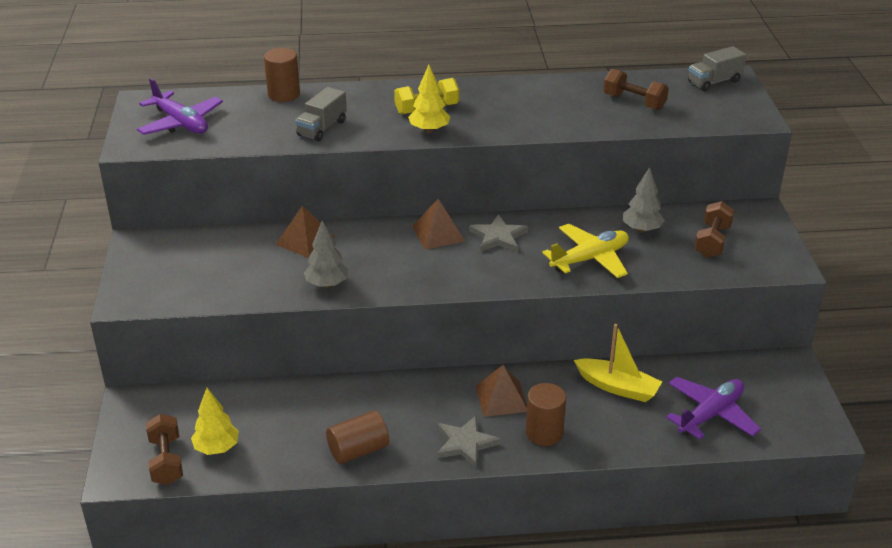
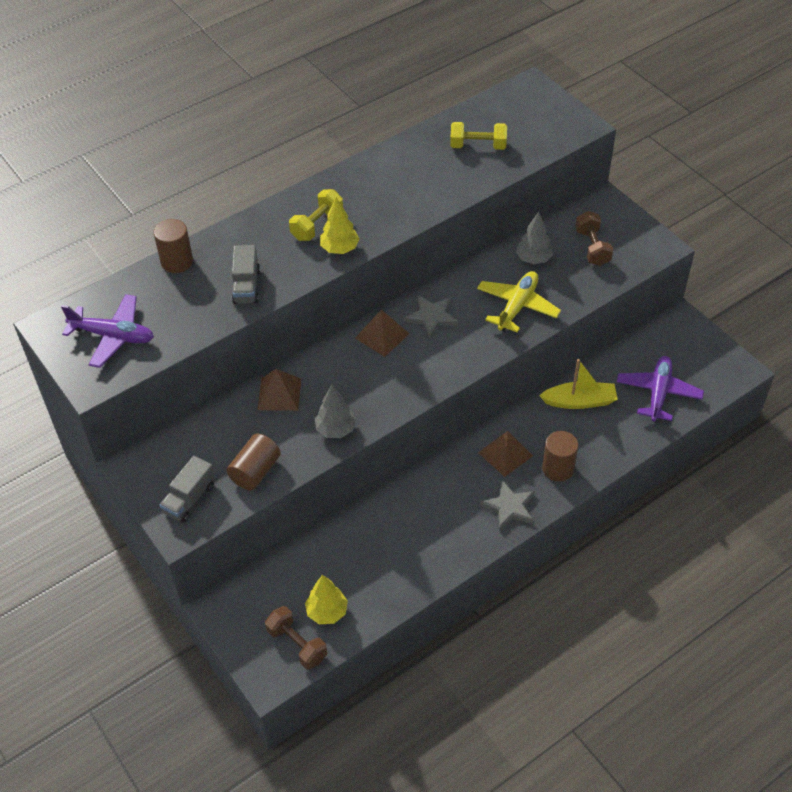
camera: 30 degrees left, 15 degrees up
brown cylinder [326,410,389,464] -> brown cylinder moved to [227,433,281,490]
brown dumbbell [603,69,669,110] -> yellow dumbbell [450,122,507,150]
grey truck [688,46,746,91] -> grey truck moved to [160,456,215,523]

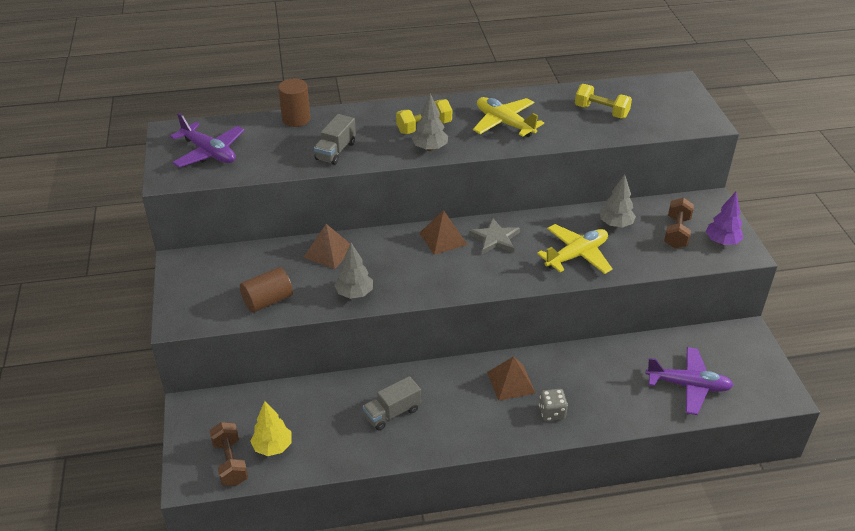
camera: 25 degrees right, 10 degrees down
grey truck [160,456,215,523] -> grey truck moved to [363,376,421,430]
yellow tree [320,197,360,254] -> grey tree [412,93,448,151]
grey star [480,480,535,531] -> none
yellow boat [539,359,618,409] -> none
brown cylinder [542,431,578,482] -> grey dice [539,389,568,421]
purple plane [617,356,704,421] -> purple plane turned 60 degrees clockwise [645,347,734,415]
none -> yellow plane [473,97,544,137]
none -> purple tree [706,192,743,245]

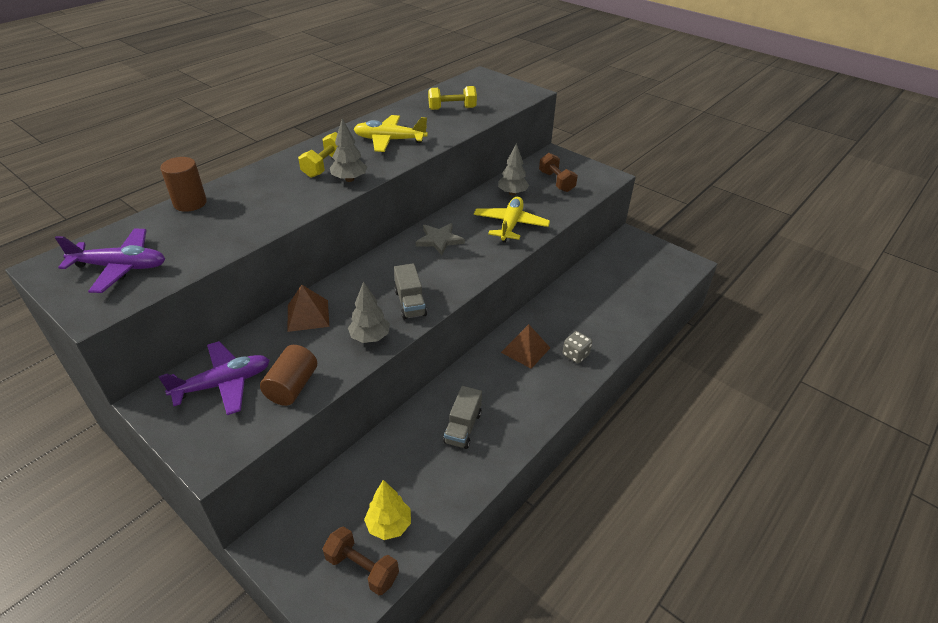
camera: 40 degrees left, 0 degrees up
grey truck [314,114,356,165] -> grey truck moved to [394,263,427,320]
brown pyramid [420,210,468,255] -> none
purple plane [645,347,734,415] -> purple plane moved to [159,341,270,415]
purple tree [706,192,743,245] -> none

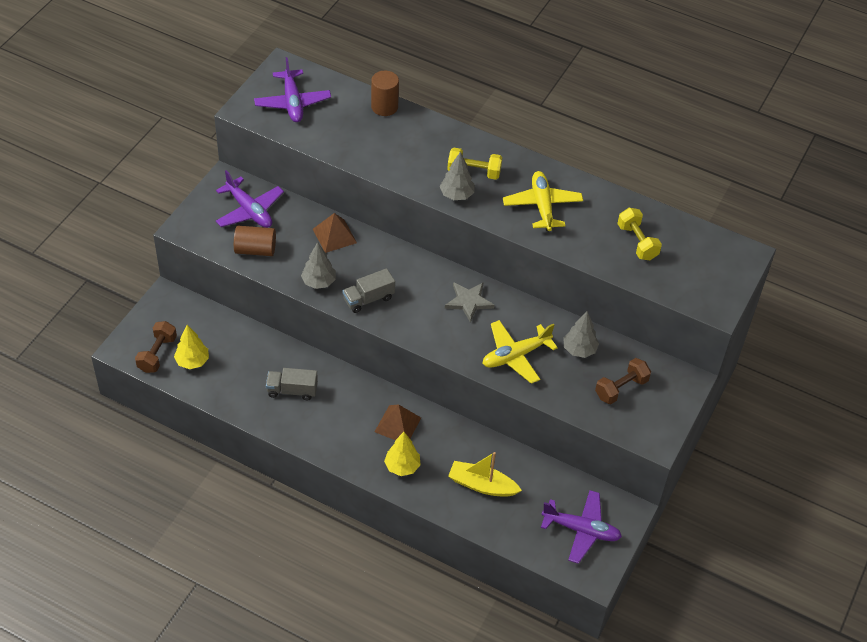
camera: 75 degrees right, 10 degrees up
yellow plane [474,197,550,243] -> yellow plane turned 150 degrees clockwise [483,320,558,384]
grey dice [563,331,592,363] -> yellow tree [384,432,421,476]
none -> yellow boat [448,452,522,497]
none -> purple plane [541,490,622,564]

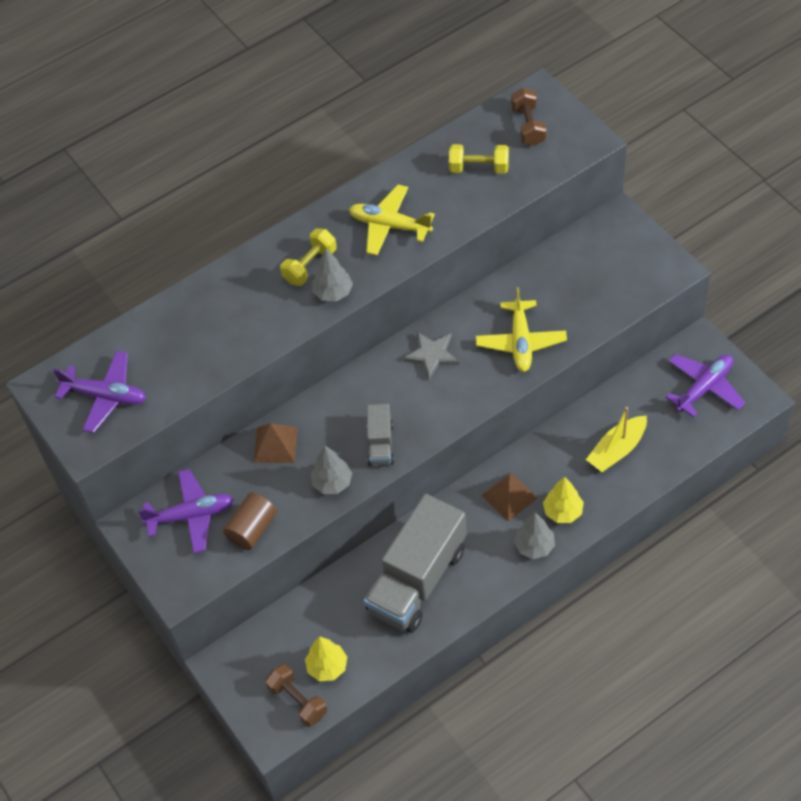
camera: 55 degrees left, 5 degrees up
grey truck [266,368,318,400] -> grey truck [364,494,467,633], size x2.12
brown cylinder [371,71,399,116] -> none
grey tree [563,311,599,358] -> grey tree moved to [514,512,555,559]
brown dumbbell [595,358,651,404] -> brown dumbbell moved to [511,88,546,146]

